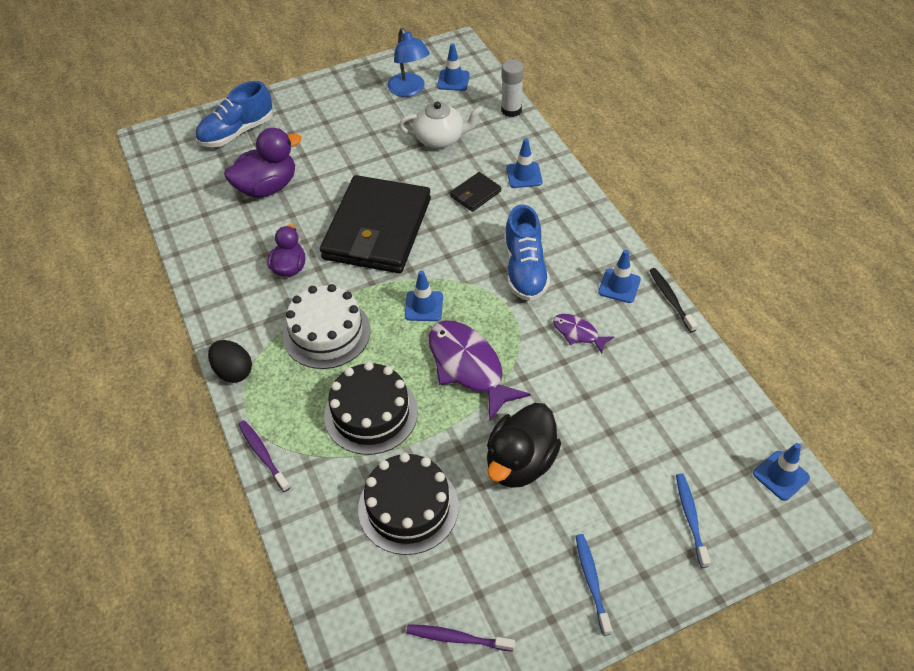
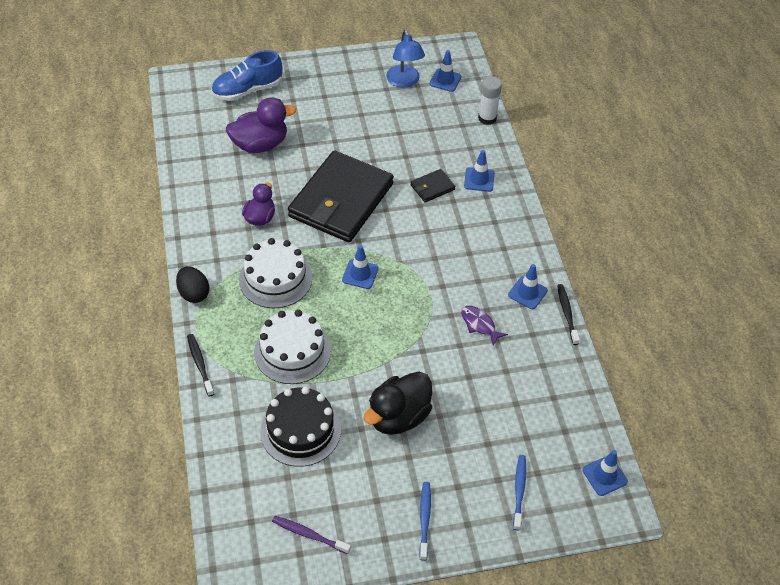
camera: 10 degrees right, 0 degrees up
purple toothbrush [238,420,290,492] -> black toothbrush [187,334,214,397]
black cake [324,362,418,455] -> white cake [254,310,331,384]
white teapot [399,102,483,149] -> none
purple fish [429,320,531,420] -> none
blue shoe [504,205,550,301] -> none

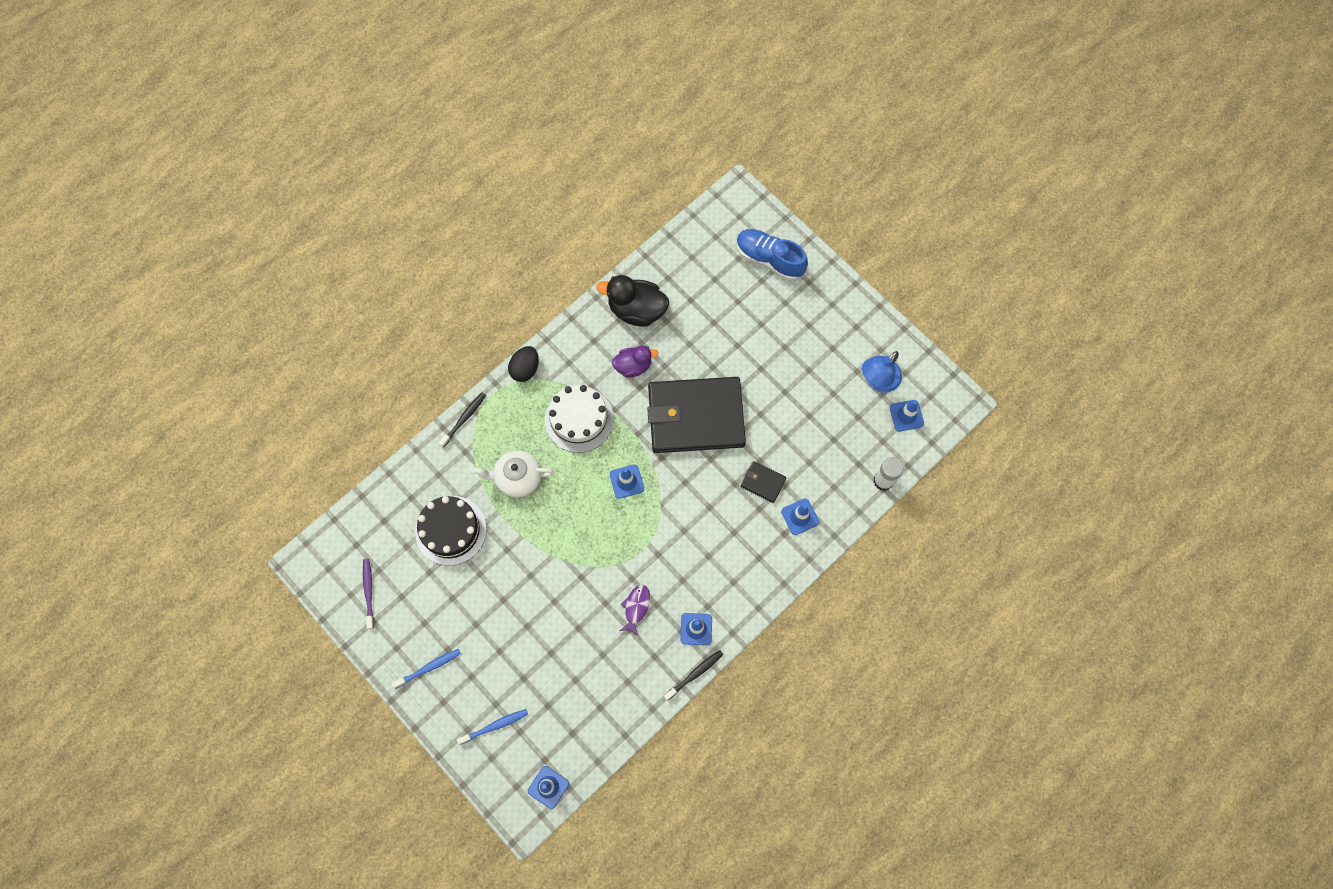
camera: 60 degrees right, 20 degrees up
purple duck [226,97,296,153] -> none
white cake [254,310,331,384] -> white teapot [473,451,555,498]
black duck [364,372,432,435] -> black duck moved to [596,275,669,327]

